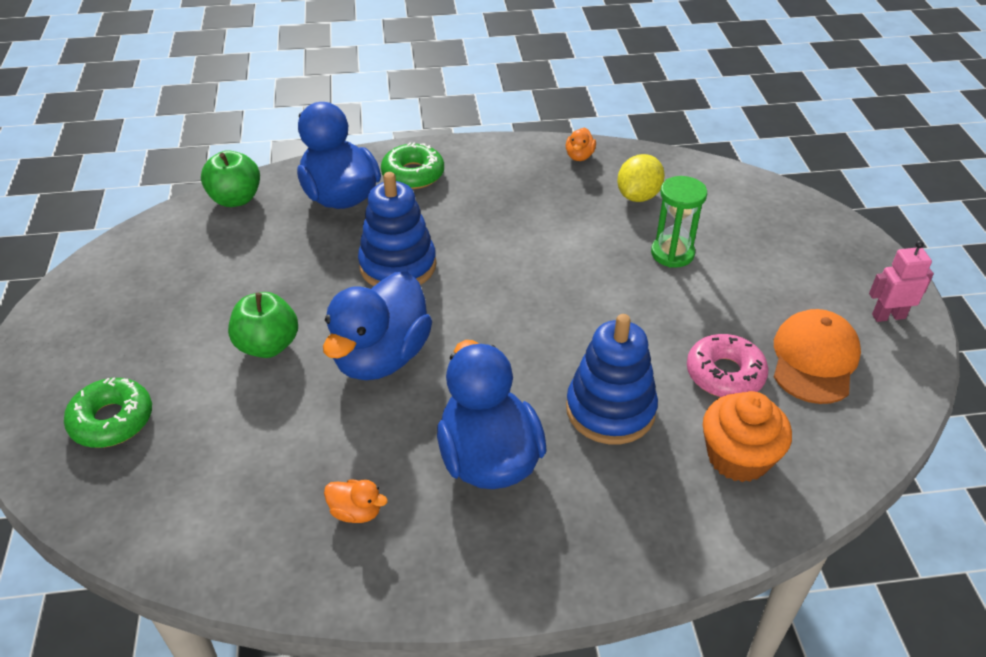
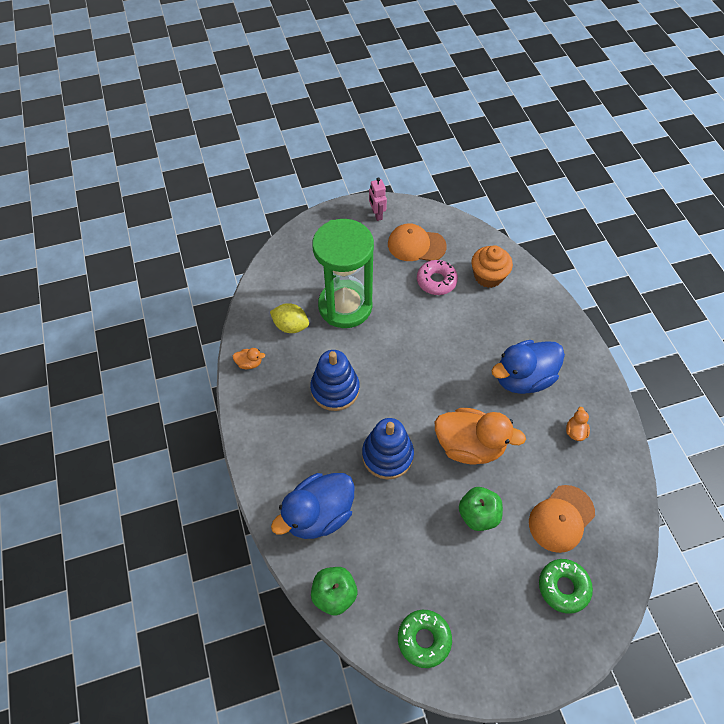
camera: 100 degrees left, 15 degrees up
blue duck [323,271,432,380] -> orange duck [435,408,526,465]
green donut [381,142,444,189] -> green donut moved to [398,610,452,668]
blue stacking toy [566,314,658,444] -> blue stacking toy moved to [310,350,360,411]
green hourglass [651,176,707,268] -> green hourglass [312,219,374,328], size x2.08
none -> orange cap [529,485,595,553]

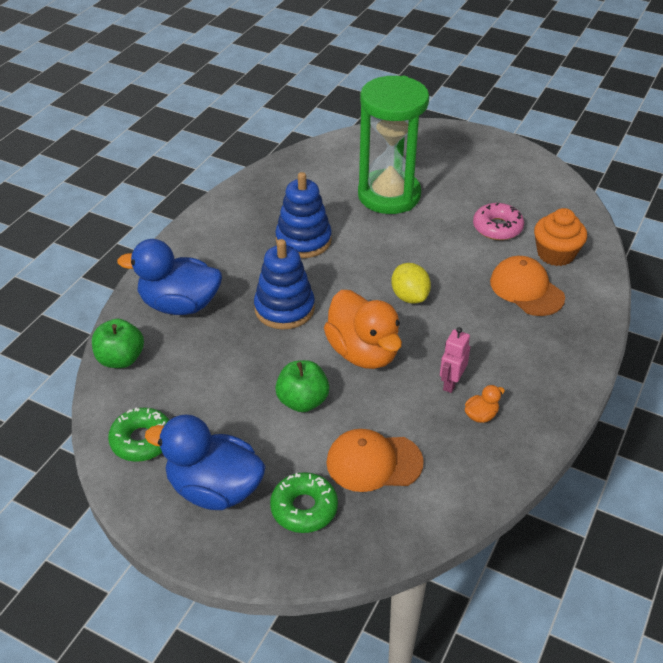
camera: 45 degrees right, 15 degrees down
orange duck [233,348,265,369] -> none
yellow lemon [270,303,309,333] -> yellow lemon moved to [391,263,431,304]
pink robot [369,177,387,221] -> pink robot moved to [440,327,470,393]
orange cap [388,223,447,261] -> orange cap moved to [490,256,565,316]
blue duck [492,340,565,394] -> blue duck moved to [145,414,266,510]

